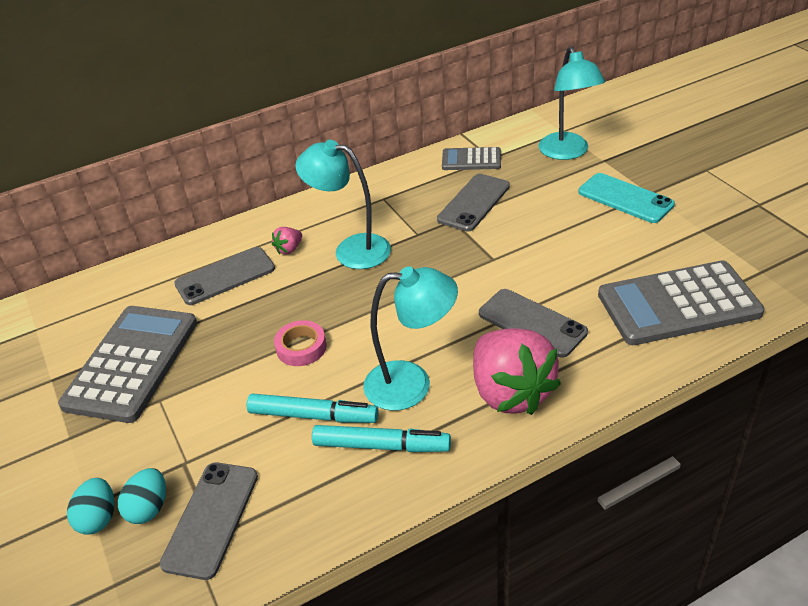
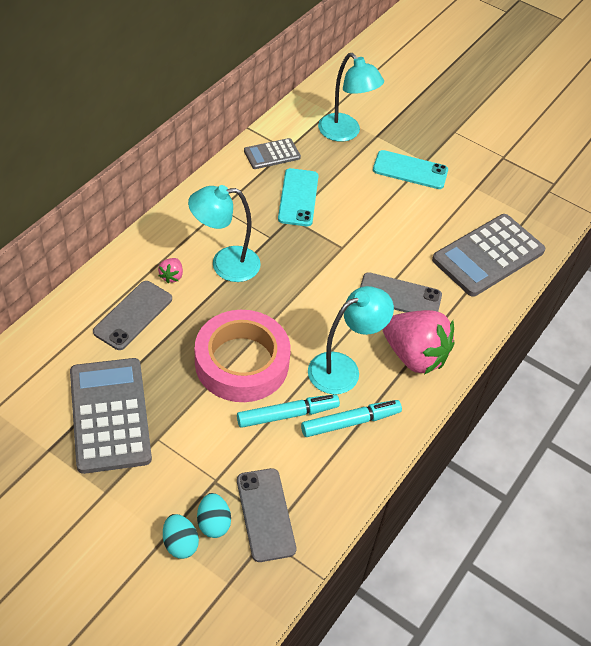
camera: 35 degrees left, 10 degrees up
pink tape [274,320,327,366] -> pink tape [195,310,291,402], size x2.27
grey phone [437,174,510,232] -> turquoise phone [278,168,319,226]

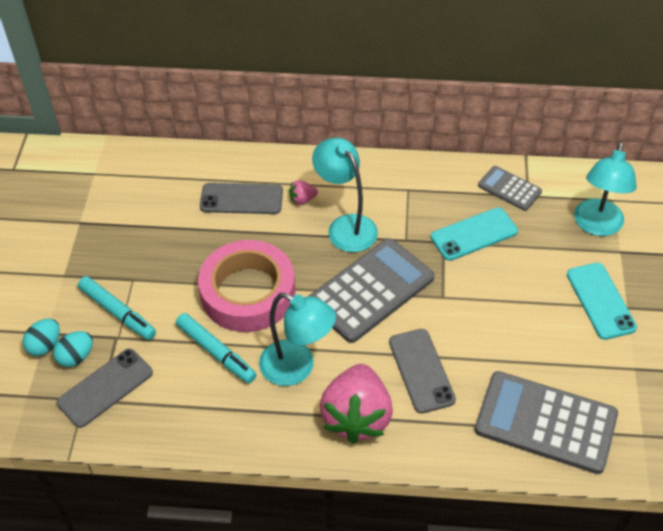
camera: 65 degrees right, 0 degrees up
grey calculator [70,358,152,474] -> grey calculator moved to [308,238,434,343]
turquoise marker [301,400,402,437] -> turquoise marker moved to [78,276,156,340]

